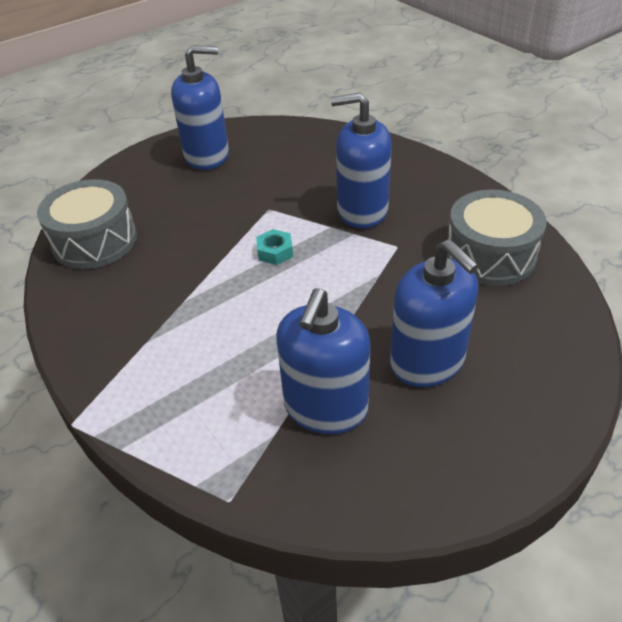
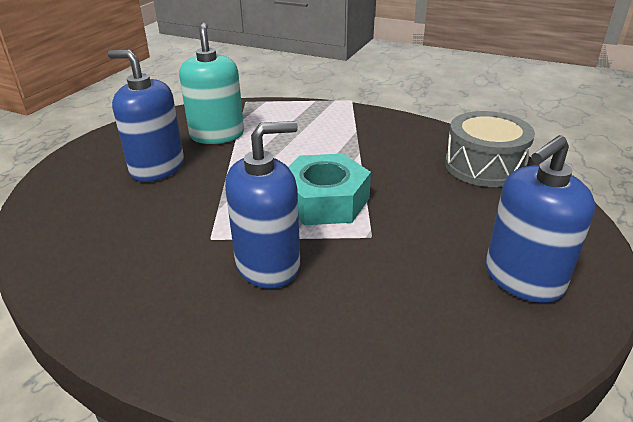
camera: 150 degrees right, 10 degrees down
turquoise nut [256,229,293,265] -> turquoise nut [288,154,371,225], size x2.31
blue soap dispenser [276,288,371,434] -> turquoise soap dispenser [179,22,244,144]
grey drum [447,190,547,286] -> none

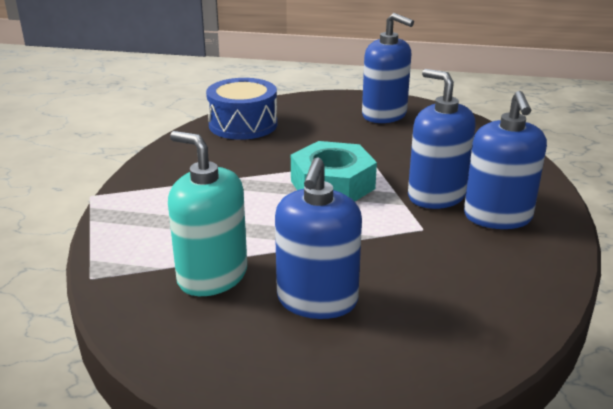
camera: 105 degrees left, 5 degrees down
turquoise soap dispenser [179,22,244,144] -> turquoise soap dispenser turned 60 degrees clockwise [168,131,247,296]
grey drum [445,111,535,187] -> blue drum [206,78,277,140]
none -> blue soap dispenser [464,91,547,229]

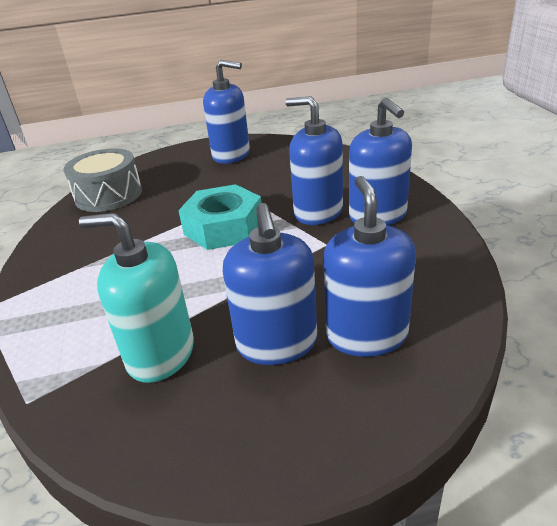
camera: 20 degrees left, 5 degrees up
blue drum [206,78,277,140] -> grey drum [63,148,142,212]
none -> blue soap dispenser [323,176,416,357]

